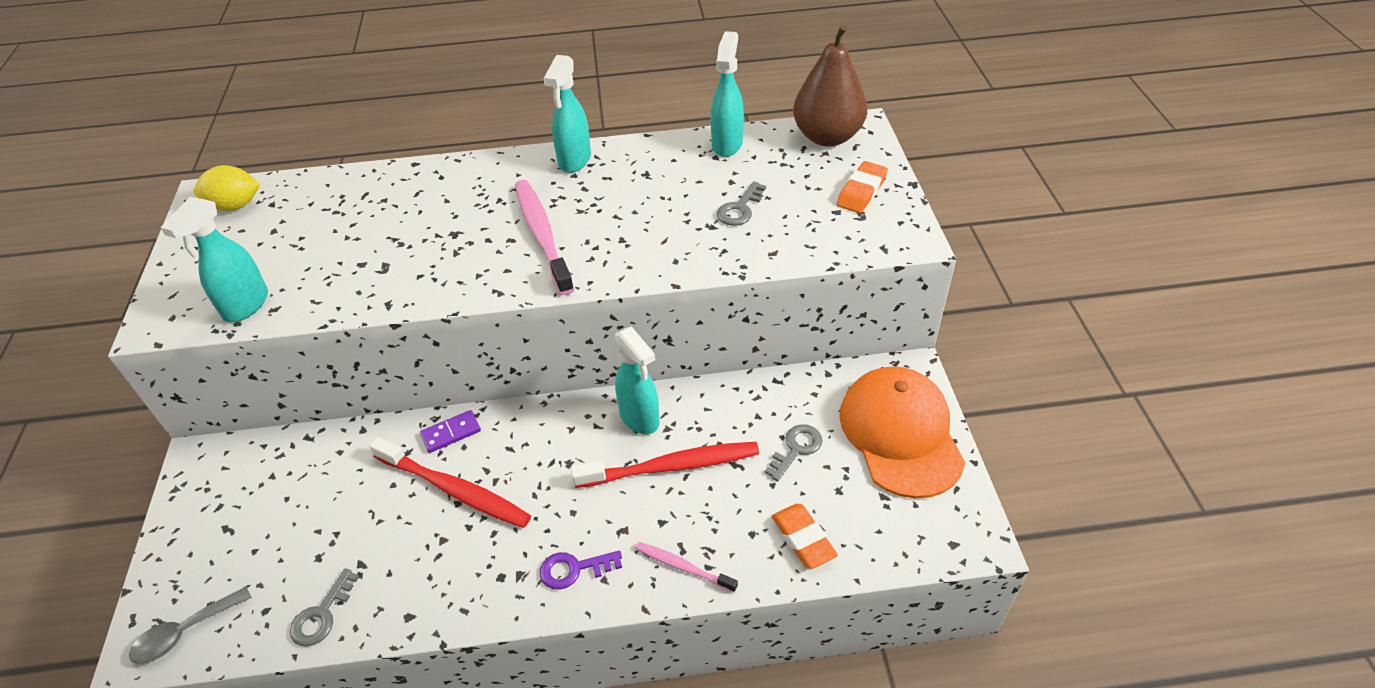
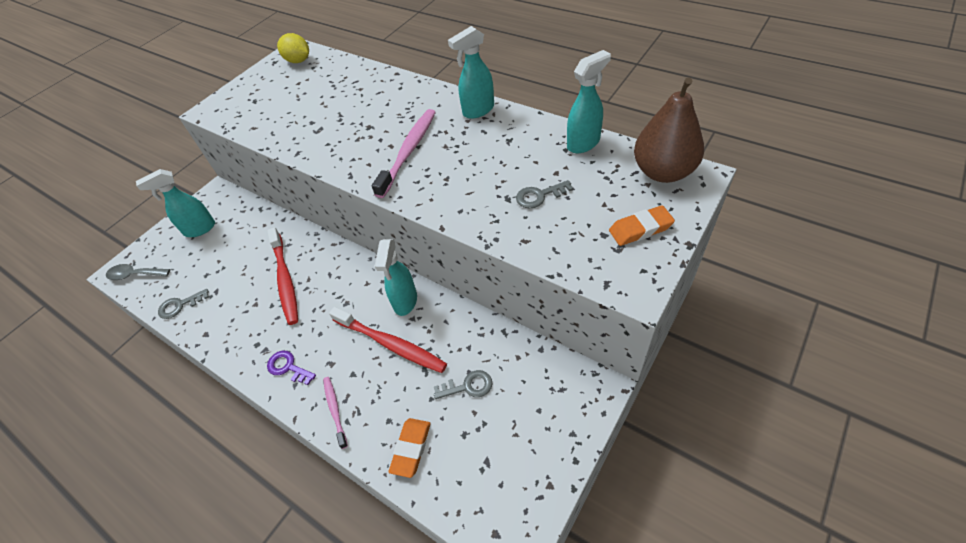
camera: 45 degrees right, 5 degrees up
turquoise spray bottle [160,197,268,322] -> turquoise spray bottle moved to [136,169,215,237]
purple domino [420,410,481,453] -> none
orange cap [839,366,965,498] -> none

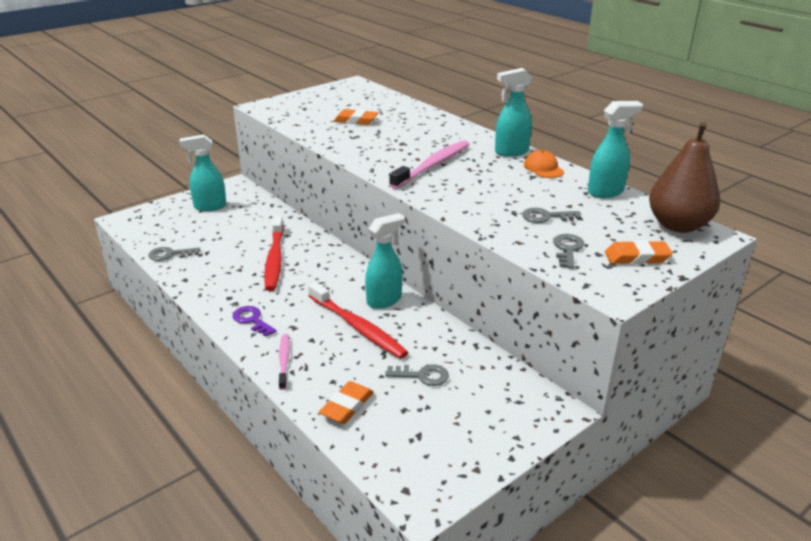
camera: 10 degrees right, 20 degrees down
grey spoon [106,264,170,280] -> none
yellow lemon [277,33,309,63] -> none
turquoise spray bottle [375,239,417,316] -> turquoise spray bottle turned 150 degrees counterclockwise [365,213,405,309]
none -> orange eraser [334,109,378,125]
none -> orange cap [524,150,564,178]
none -> grey key [553,234,584,269]

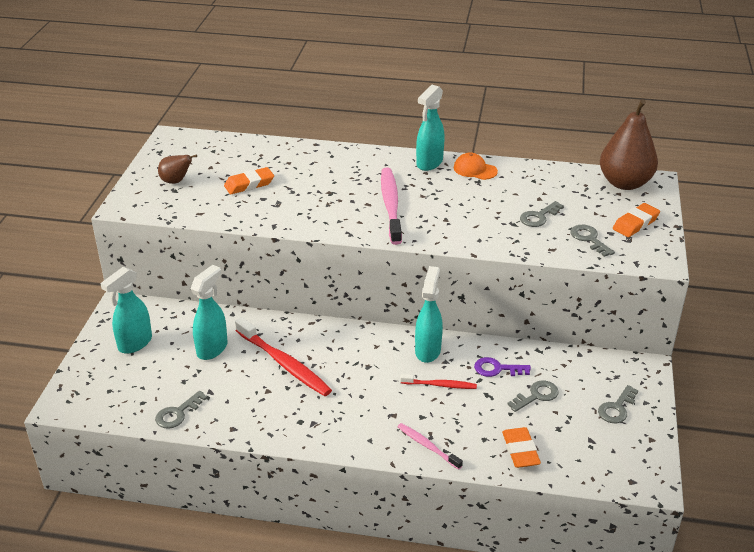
camera: 40 degrees left, 5 degrees up
purple key [233,306,276,337] -> purple key moved to [474,357,531,377]
red toothbrush [308,282,408,359] -> red toothbrush [400,374,477,389], size x0.55
turquoise spray bottle [588,101,643,198] -> turquoise spray bottle moved to [190,265,227,360]
none -> brown pear [158,154,197,184]
none -> grey key [598,385,638,423]

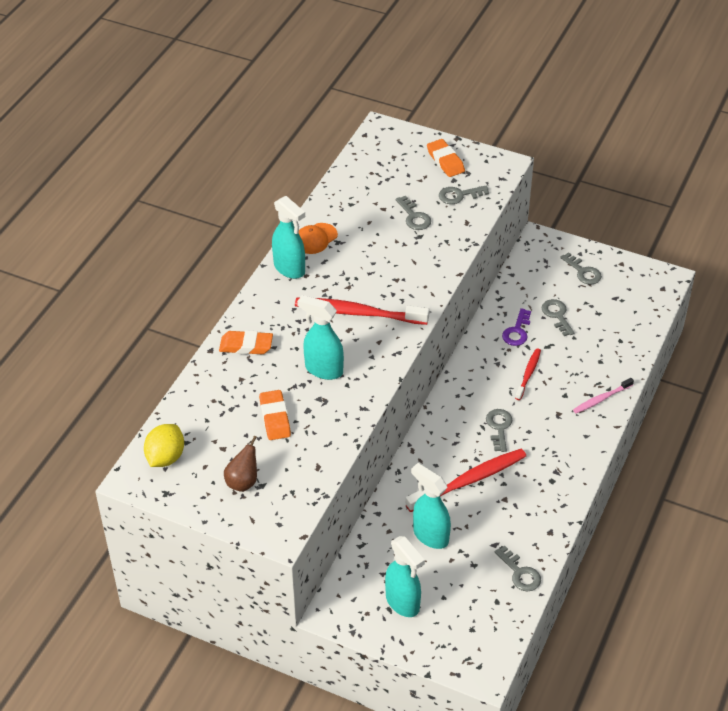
camera: 75 degrees left, 10 degrees up
pink toothbrush [381,168,402,245] -> red toothbrush [295,298,430,325]
turquoise spray bottle [415,266,443,363] -> turquoise spray bottle moved to [297,295,344,380]
orange eraser [502,427,541,468] -> orange eraser moved to [219,330,273,354]
brown pear [600,100,658,190] -> none
none -> yellow lemon [144,424,184,467]
none -> grey key [486,409,513,452]

